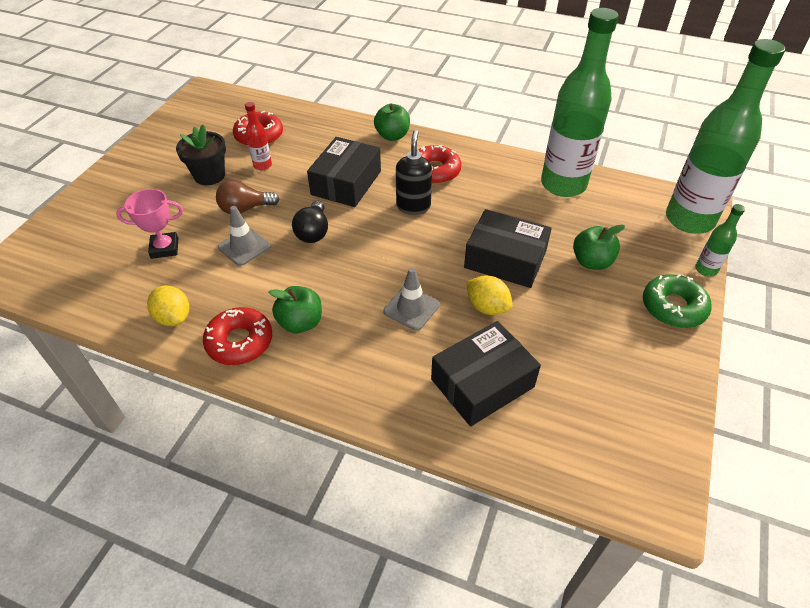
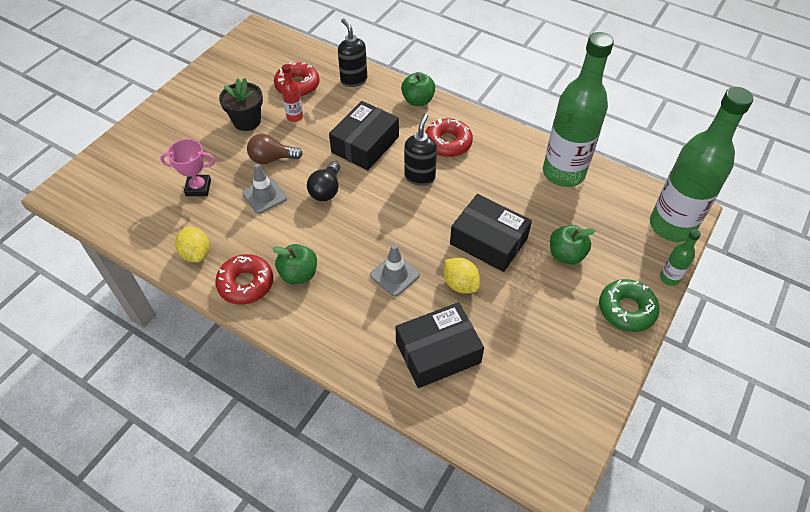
camera: 10 degrees right, 5 degrees up
none -> black soap dispenser [338,19,367,87]

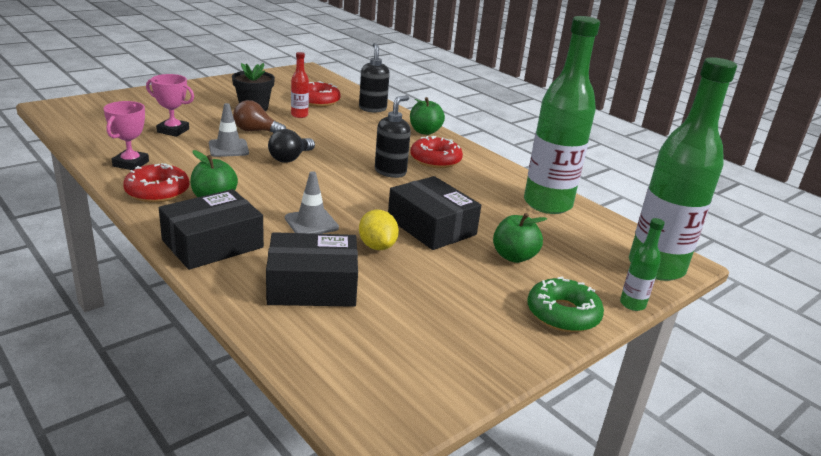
camera: 15 degrees right, 25 degrees down
yellow lemon [175,227,210,262] -> pink trophy [104,101,149,170]
black box [329,101,399,170] -> black box moved to [159,189,264,270]

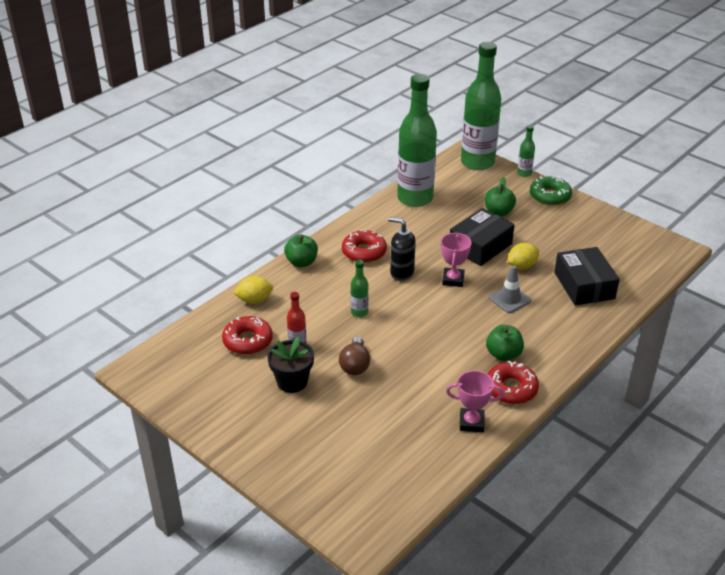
camera: 95 degrees left, 10 degrees up
pink trophy [146,74,194,137] -> pink trophy moved to [441,233,471,287]
black box [159,189,264,270] -> none
grey traffic cone [209,103,249,157] -> none
black light bulb [268,129,315,163] -> none
black soap dispenser [359,43,390,112] -> yellow lemon [234,276,273,304]
none -> green bottle [351,260,369,317]

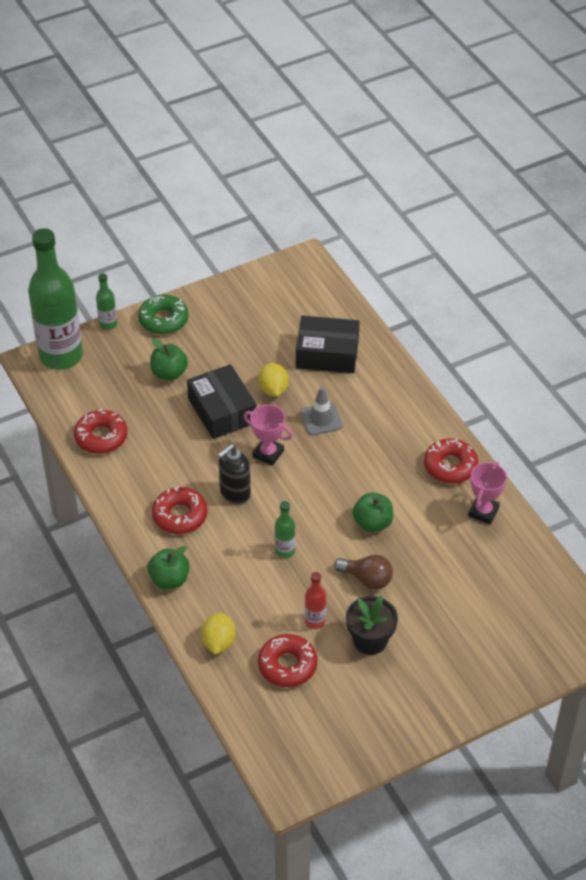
camera: 70 degrees left, 10 degrees up
green bottle [397,74,437,207] -> red donut [74,409,128,454]
green apple [486,325,524,361] -> green apple moved to [353,493,393,532]

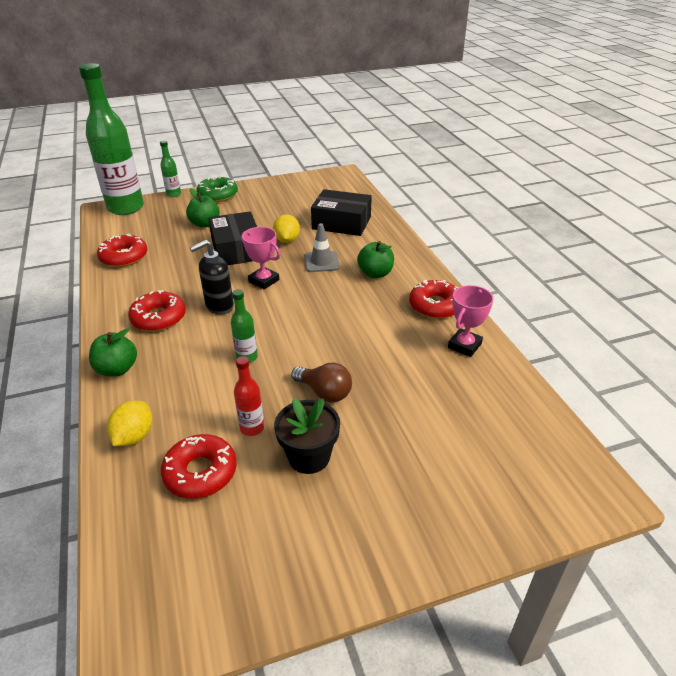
camera: 10 degrees right, 10 degrees down
green apple [353,493,393,532] -> green apple moved to [357,241,394,278]

